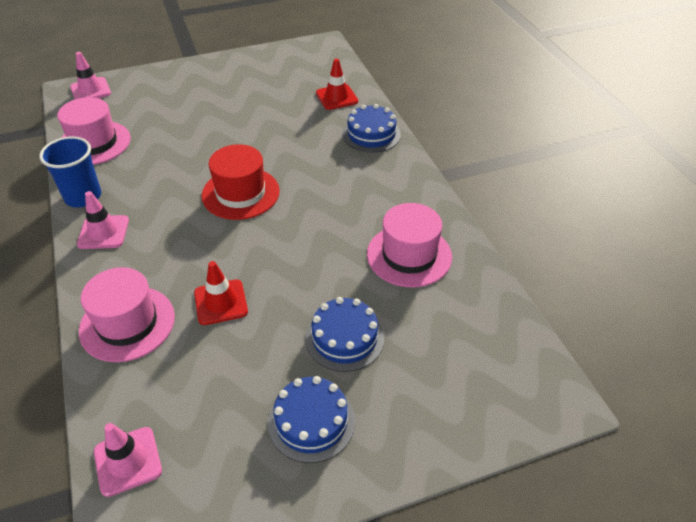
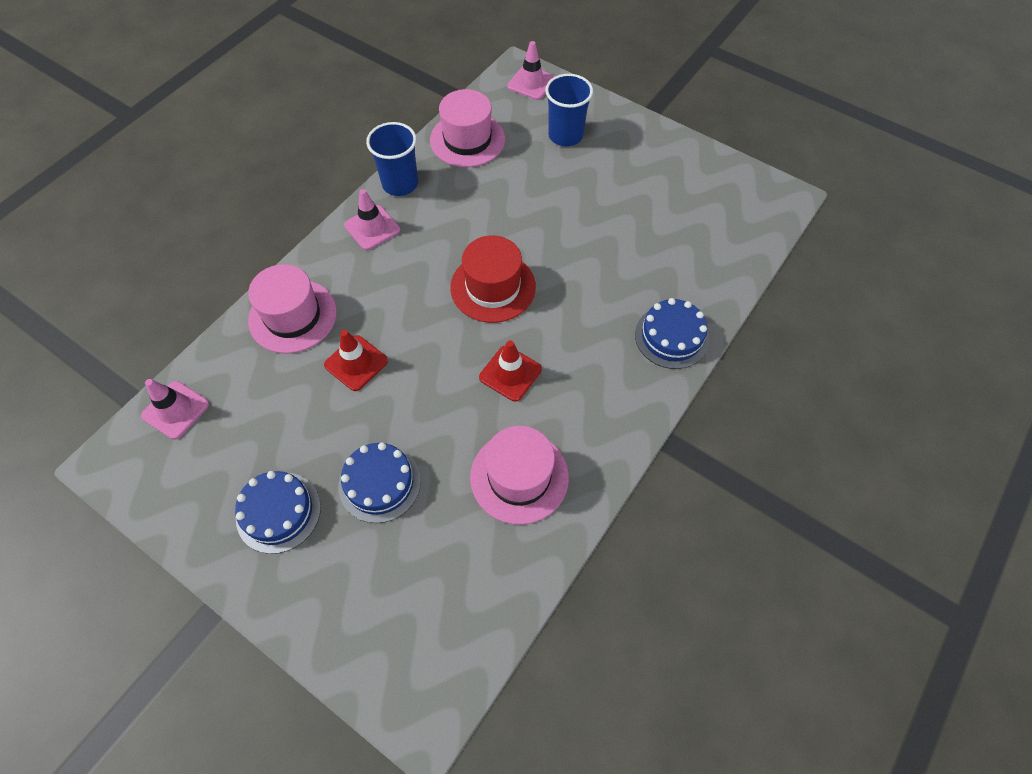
camera: 55 degrees right, 15 degrees up
red traffic cone [316,59,358,110] -> red traffic cone moved to [479,340,542,402]
none -> blue cup [545,74,593,146]

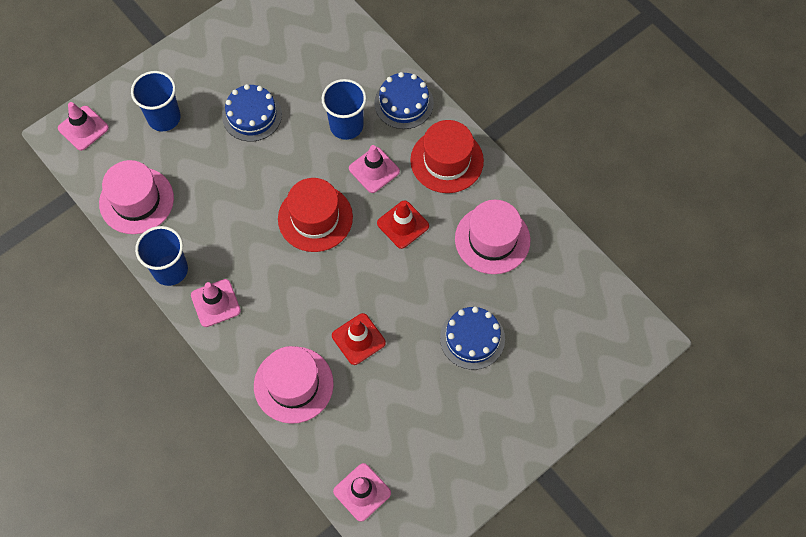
camera: 75 degrees left, 5 degrees up
blue cake [235,471,321,554] -> blue cake moved to [222,84,282,141]
none -> blue cup [322,79,367,140]
none -> pink traffic cone [349,145,400,193]
none -> red hat [410,120,484,193]

